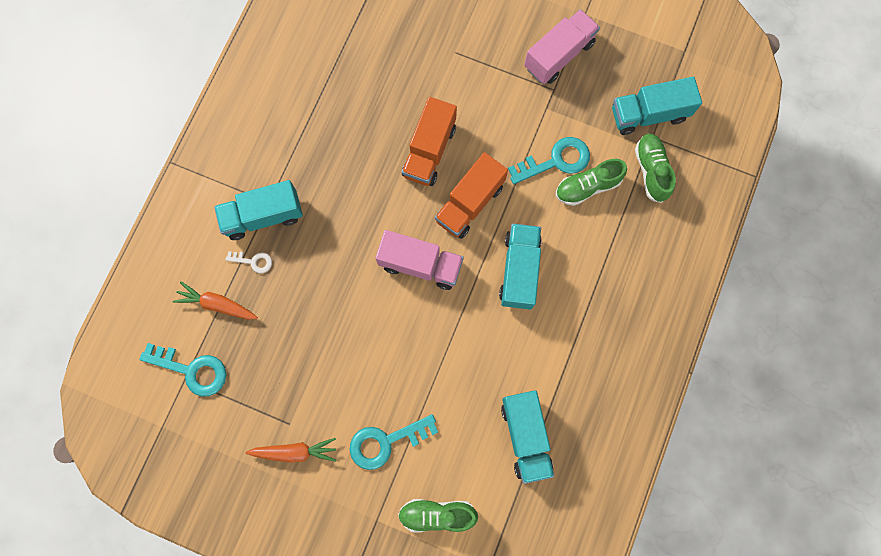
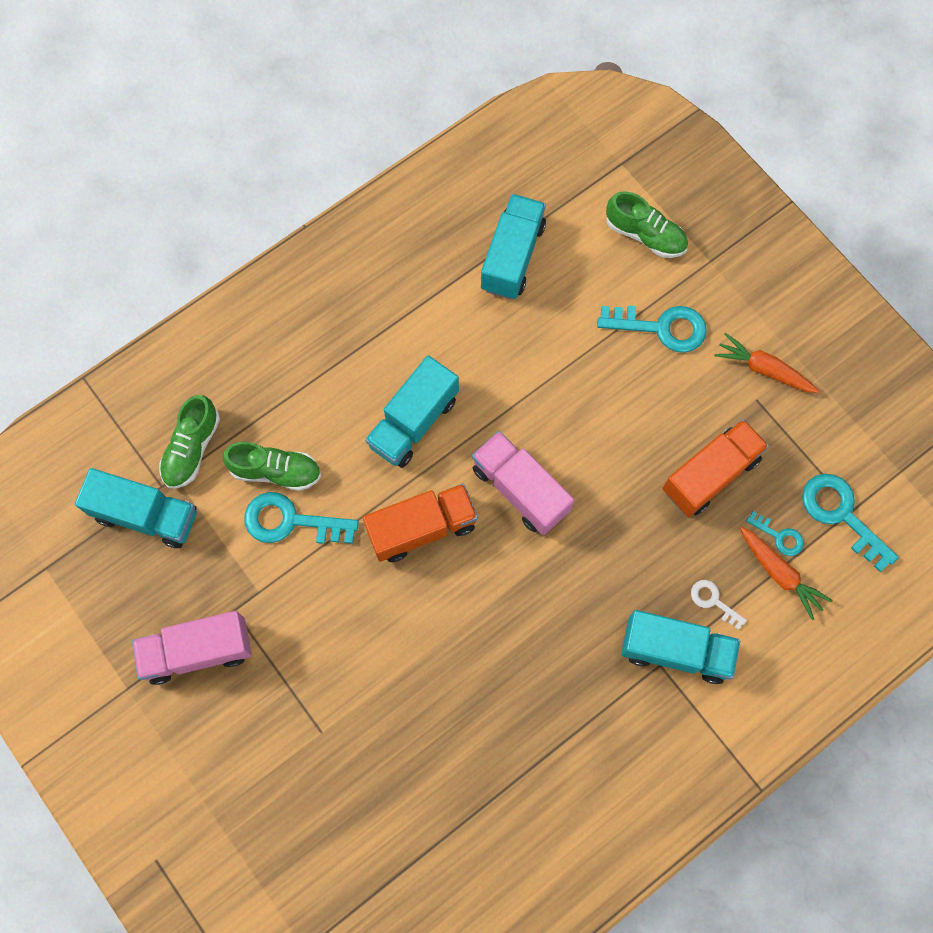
camera: 150 degrees left, 5 degrees down
orange truck [402,97,457,186] -> orange truck moved to [662,419,769,517]
none -> turquoise key [746,511,804,556]

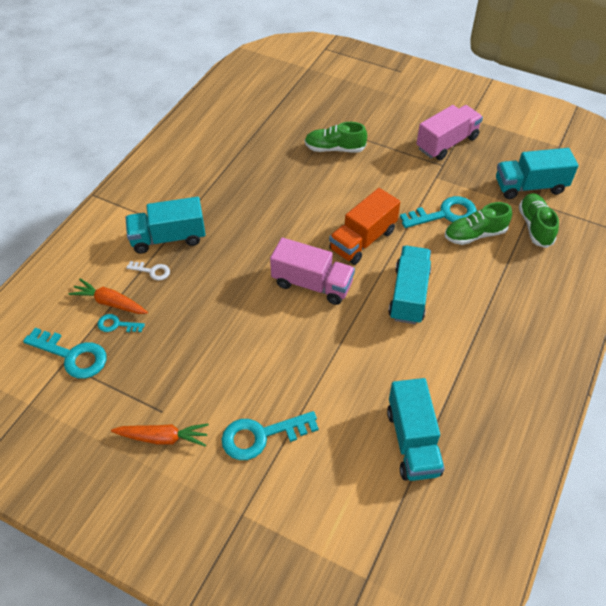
camera: 155 degrees right, 20 degrees down
green shoe [606,191,688,258] -> green shoe moved to [305,122,367,153]
orange truck [662,419,769,517] -> none

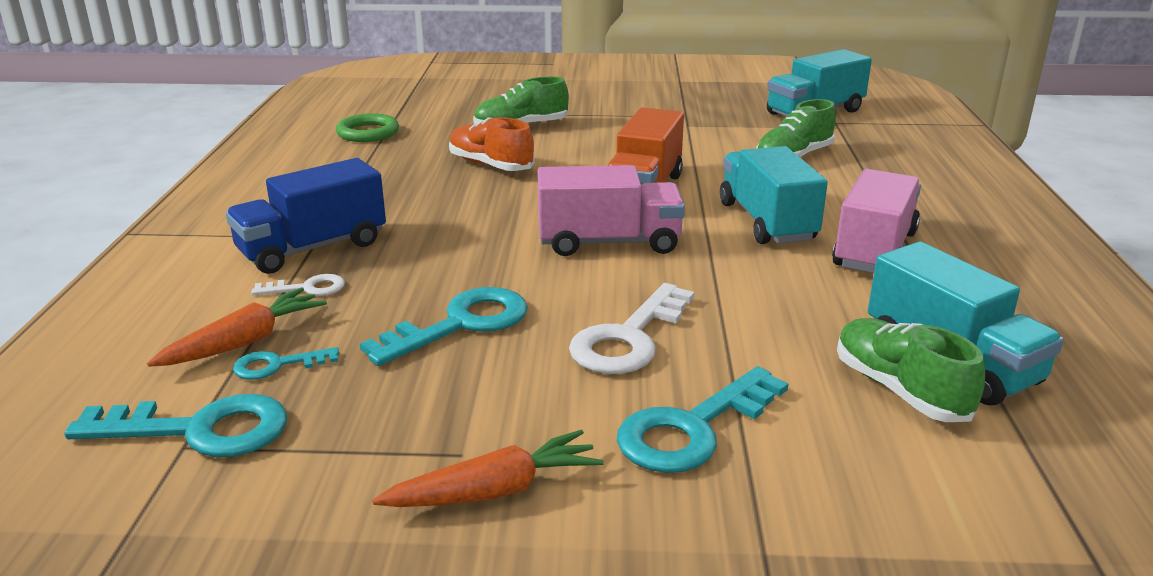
camera: 25 degrees left, 25 degrees down
orange carrot [68,279,148,314] -> orange carrot turned 135 degrees clockwise [147,287,327,367]
turquoise truck [125,197,206,254] -> blue truck [226,158,386,274]
turquoise key [400,196,477,228] -> turquoise key moved to [360,287,528,366]
pink truck [416,105,483,160] -> pink truck moved to [832,169,921,273]
green shoe [519,193,559,248] -> green shoe moved to [837,318,985,422]
none -> green ring [336,113,399,142]
none -> orange shoe [449,117,535,171]
none -> white key [569,283,694,374]

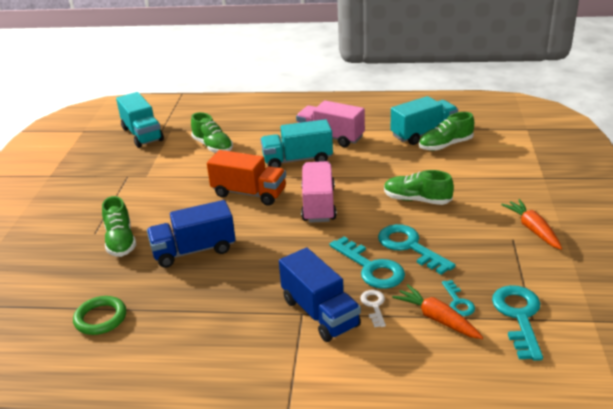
camera: 85 degrees left, 5 degrees up
orange shoe [449,117,535,171] -> blue truck [147,200,236,268]
white key [569,283,694,374] -> green shoe [384,170,454,205]
turquoise key [617,366,788,473] -> turquoise key moved to [329,237,405,289]

